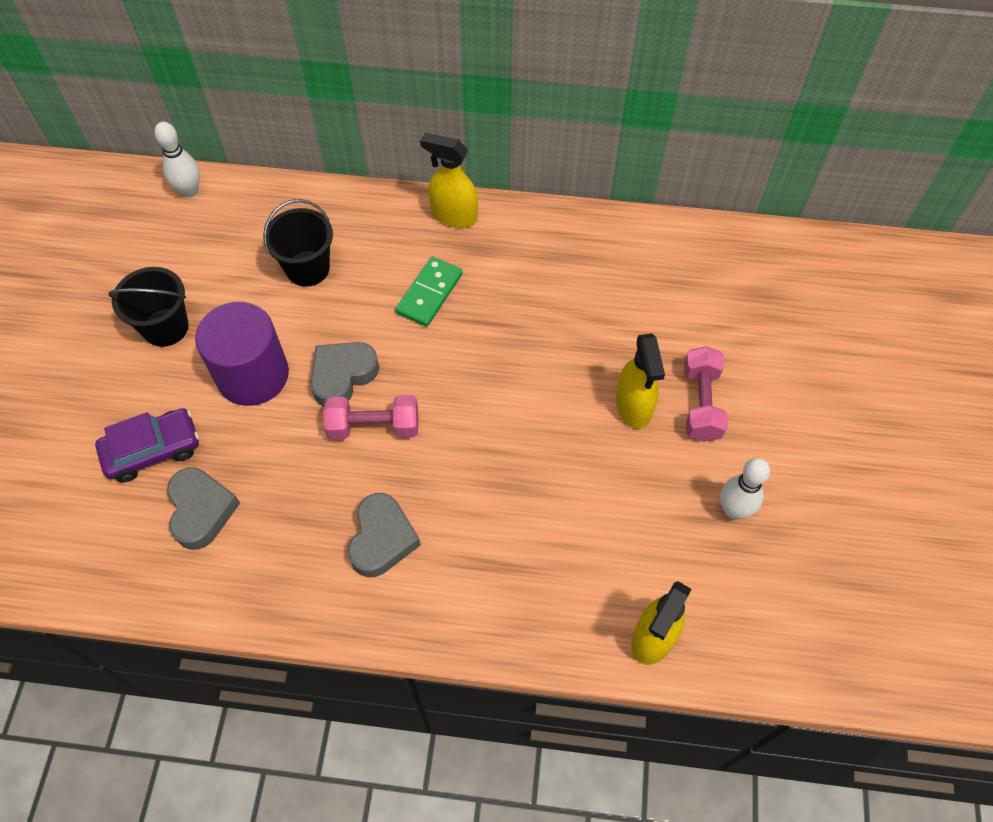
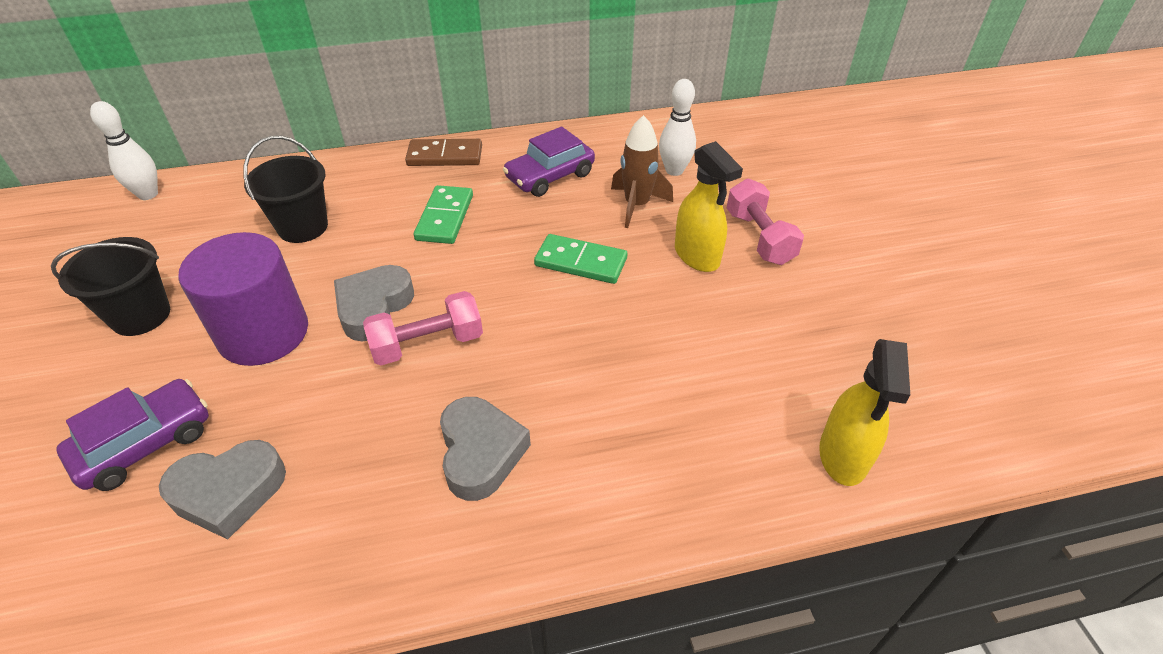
camera: 20 degrees left, 15 degrees down
grey heart [167,467,240,550] -> grey heart turned 105 degrees clockwise [159,440,286,540]
yellow spray bottle [420,133,478,228] -> brown domino [405,139,482,166]
white bowling pin [720,458,770,519] -> white bowling pin moved to [659,79,696,176]
none -> purple car [503,127,595,197]
none -> green domino [534,234,627,284]
none -> brown rocket [611,115,673,228]

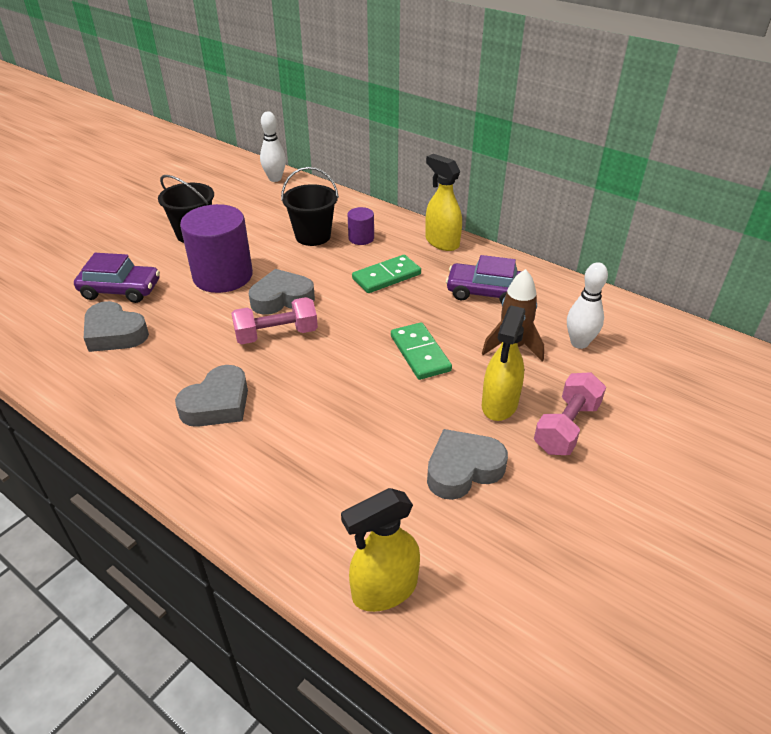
camera: 50 degrees right, 5 degrees down
pink dumbbell [363,291,483,365] -> pink dumbbell turned 45 degrees counterclockwise [231,297,318,344]
brown domino [405,139,482,166] -> yellow spray bottle [425,154,462,251]
none -> purple cylinder [348,207,374,245]
none -> grey heart [427,429,508,500]

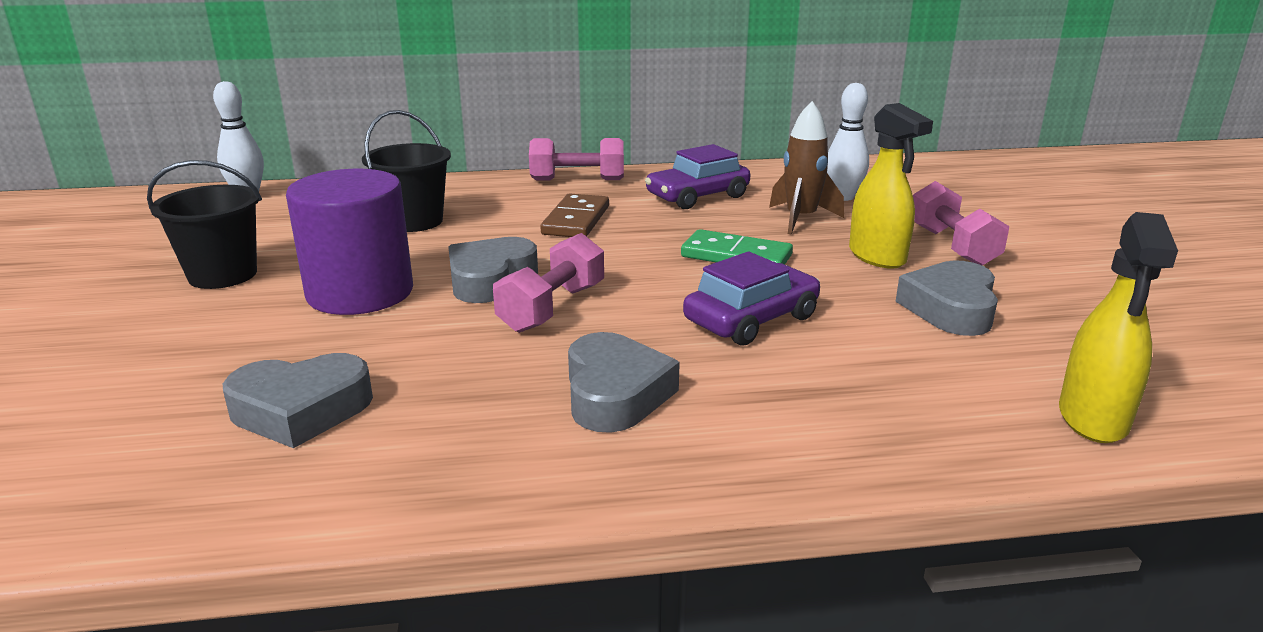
camera: 45 degrees left, 15 degrees down
purple car [74,253,160,303] -> purple car moved to [683,252,820,346]
purple cylinder [348,207,374,245] -> none
green domino [352,255,421,293] -> brown domino [540,193,609,237]
yellow spray bottle [425,154,462,251] -> pink dumbbell [529,138,624,180]

